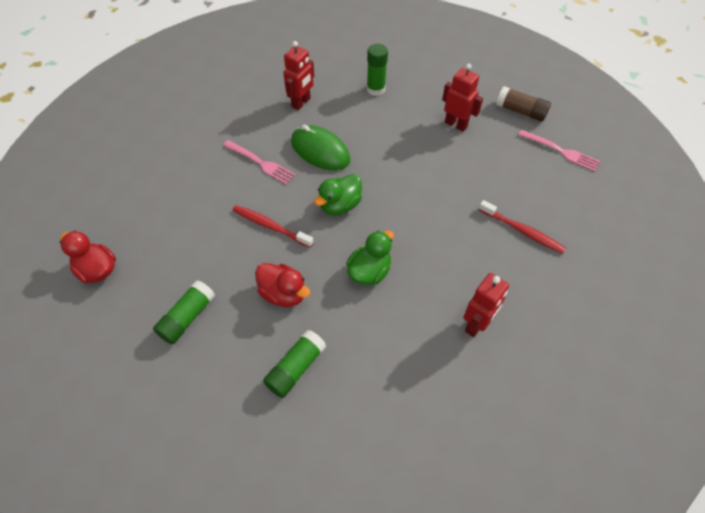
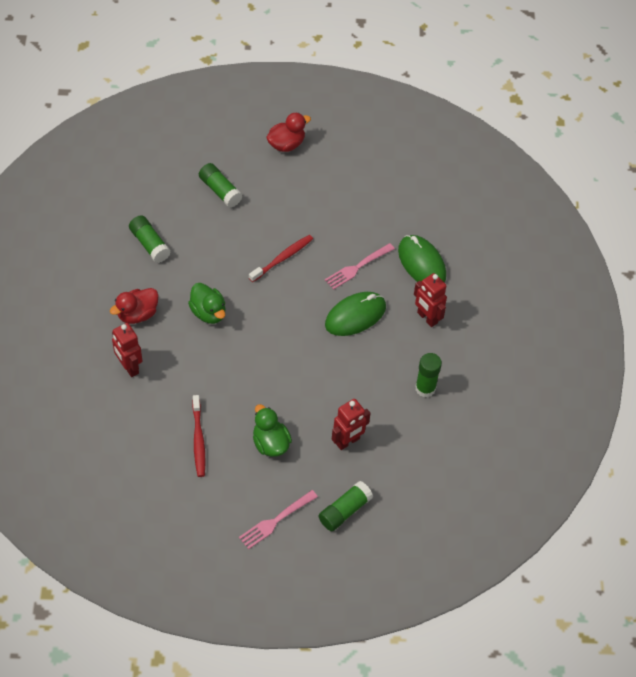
camera: 105 degrees right, 0 degrees up
red duck [255,263,311,307] -> red duck moved to [110,288,159,324]
green duck [314,174,362,215] -> green duck moved to [253,404,292,457]
red toothbrush [479,200,566,254] -> red toothbrush turned 60 degrees counterclockwise [192,395,205,477]
brown glue stick [496,86,551,122] -> green glue stick [319,481,373,531]
none -> green mouse [398,235,446,283]

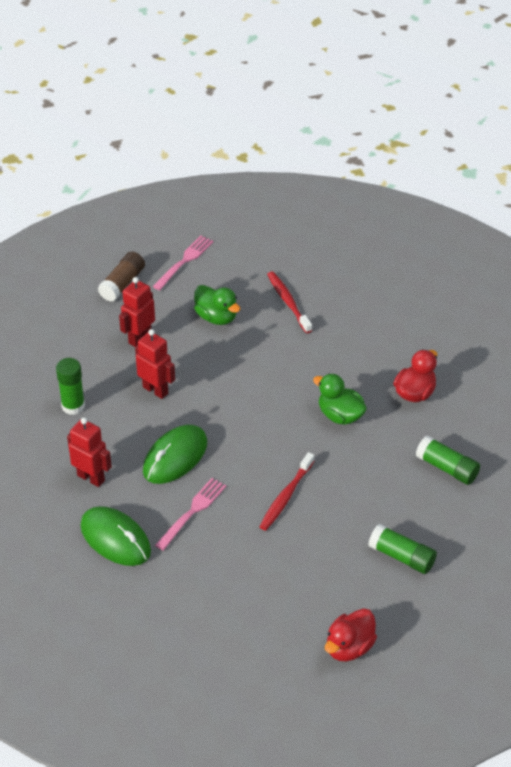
camera: 165 degrees right, 10 degrees down
red robot [112,323,142,377] -> red robot moved to [135,329,175,399]
green glue stick [319,481,373,531] -> brown glue stick [98,252,145,302]

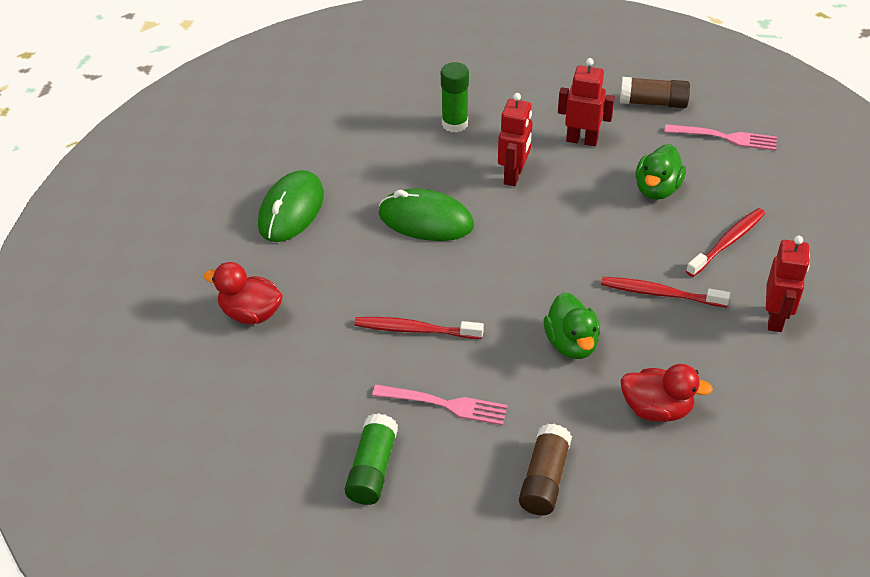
camera: 70 degrees right, 0 degrees up
red robot [67,418,112,487] -> red robot moved to [766,236,810,332]
pink fork [155,478,226,551] -> pink fork moved to [372,384,508,425]
green duck [313,374,367,425] -> green duck turned 150 degrees clockwise [544,292,600,359]
red duck [325,608,377,662] -> red duck moved to [204,262,283,324]
green glue stick [416,436,480,485] -> brown glue stick [519,424,572,515]
none -> red toothbrush [601,277,730,307]

